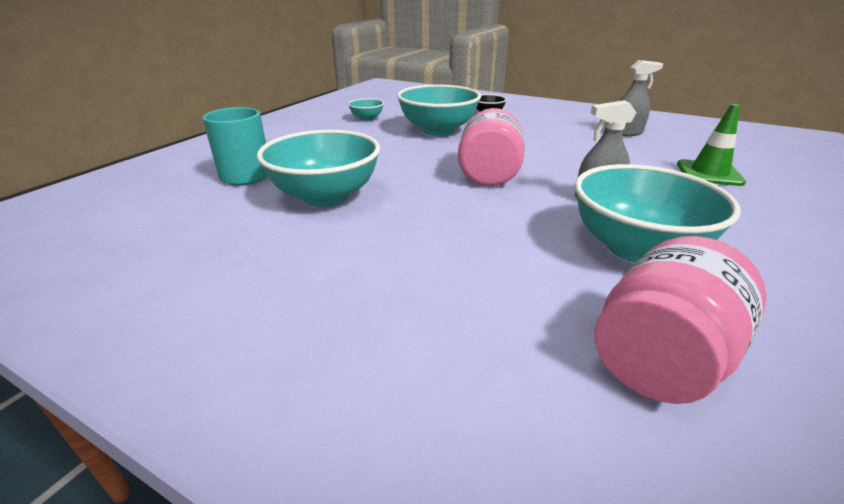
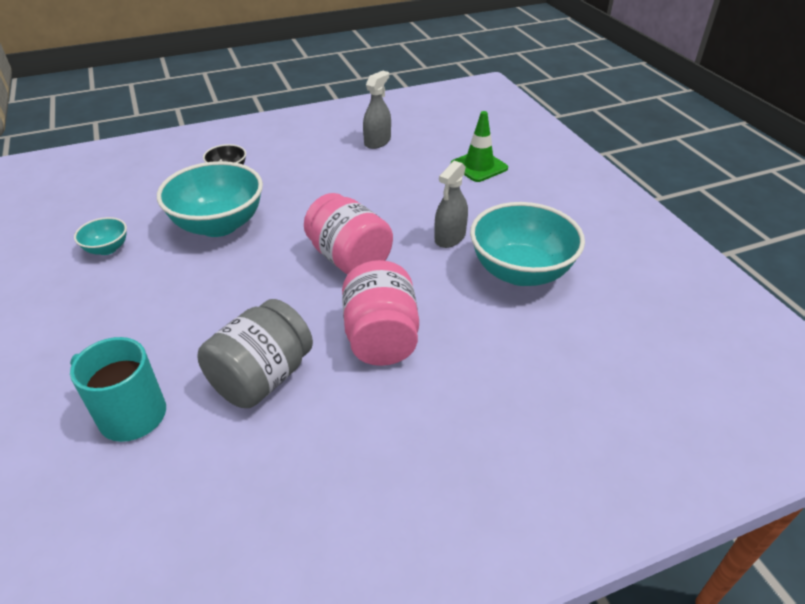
camera: 50 degrees left, 10 degrees up
turquoise bowl [257,130,380,207] -> grey jar [198,299,313,408]
pink jar [594,236,767,404] -> pink jar moved to [342,260,419,366]

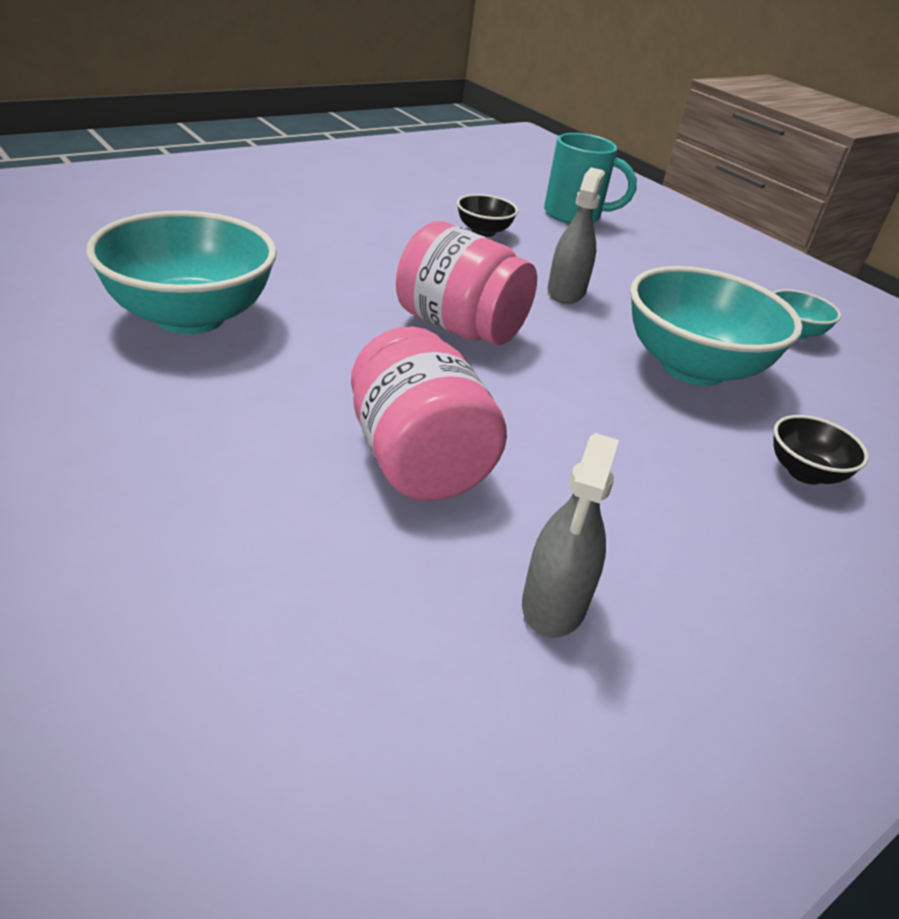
camera: 160 degrees right, 5 degrees down
grey jar [198,299,313,408] -> black bowl [457,194,518,237]
pink jar [342,260,419,366] -> pink jar moved to [351,326,507,501]
grey spray bottle [435,161,468,248] -> grey spray bottle moved to [548,167,605,304]
green traffic cone [451,111,508,182] -> none

